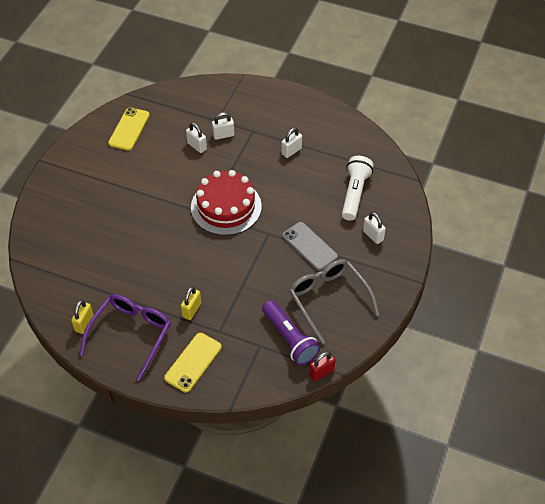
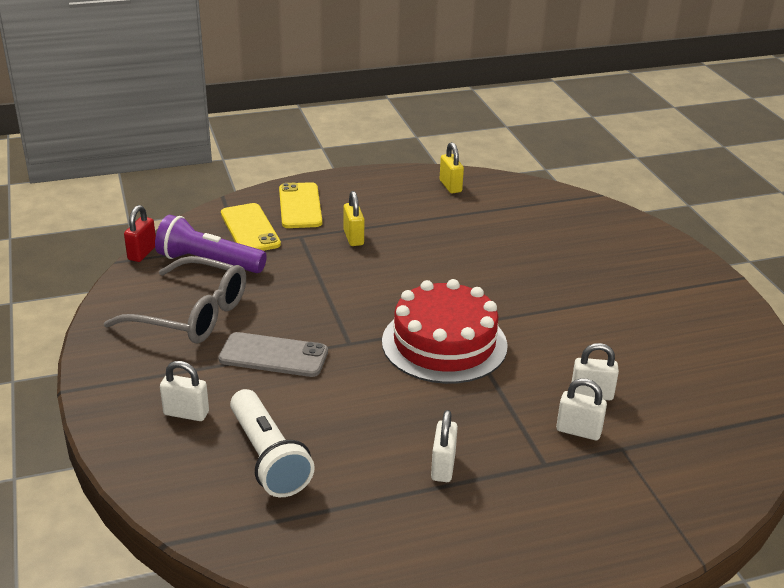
camera: 140 degrees right, 20 degrees down
purple glasses [79,294,171,381] -> none
yellow phone [108,107,150,151] -> yellow phone moved to [221,203,281,251]
white padlock [212,112,234,140] -> white padlock turned 75 degrees clockwise [556,378,607,440]

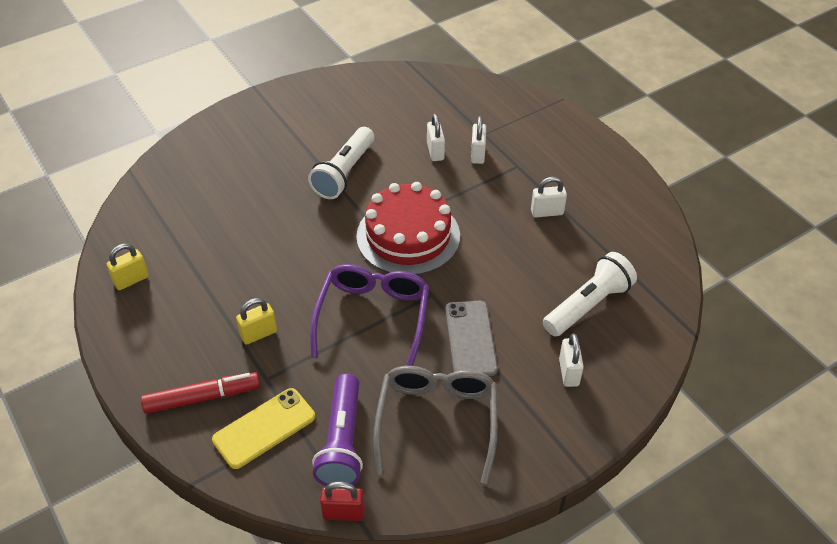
camera: 105 degrees left, 15 degrees up
yellow phone [279,182,322,228] -> red marker [141,372,260,414]
none -> white flashlight [308,127,374,199]
none -> purple glasses [310,264,429,366]

